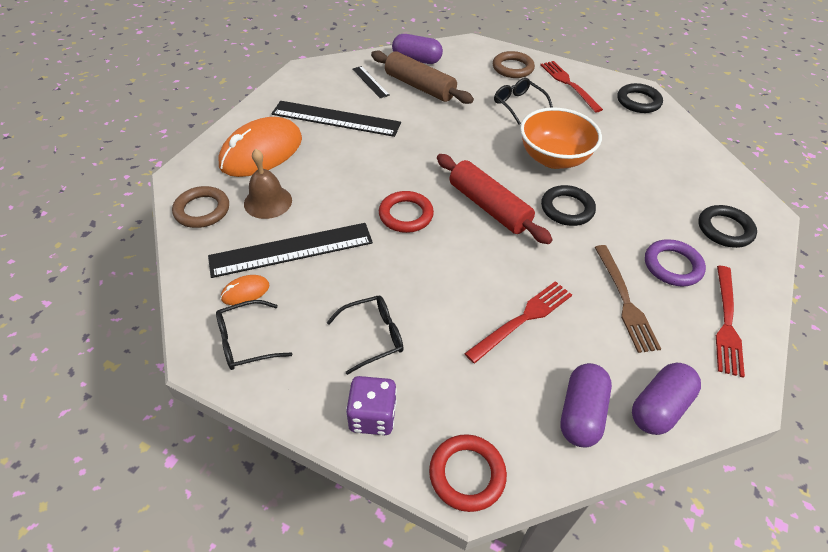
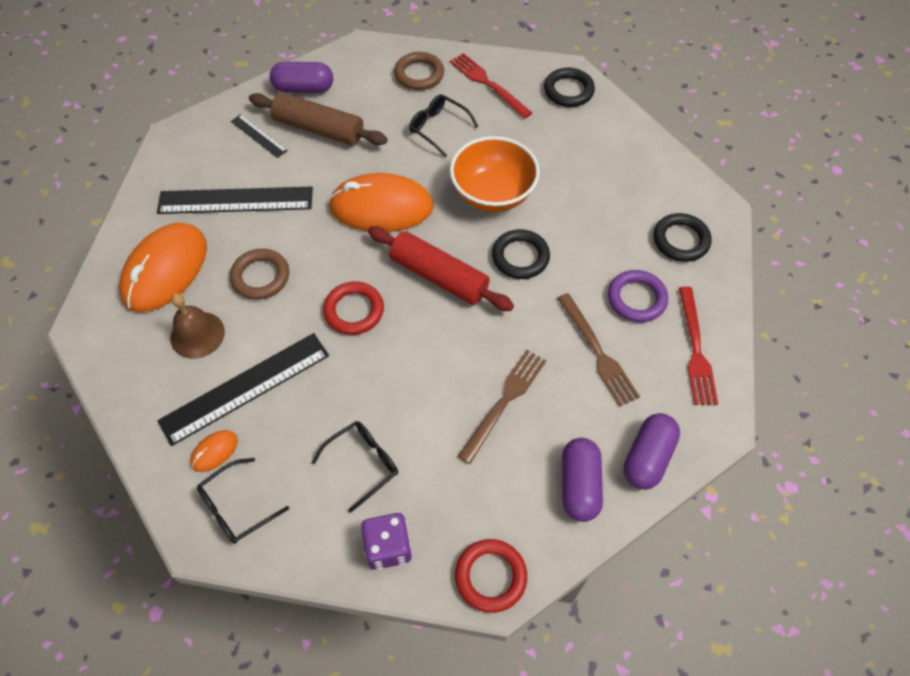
camera: 15 degrees left, 10 degrees up
brown ring [172,186,229,228] -> brown ring moved to [230,249,289,300]
red fork [464,281,572,364] -> brown fork [458,350,546,464]
none -> orange mouse [328,173,434,232]

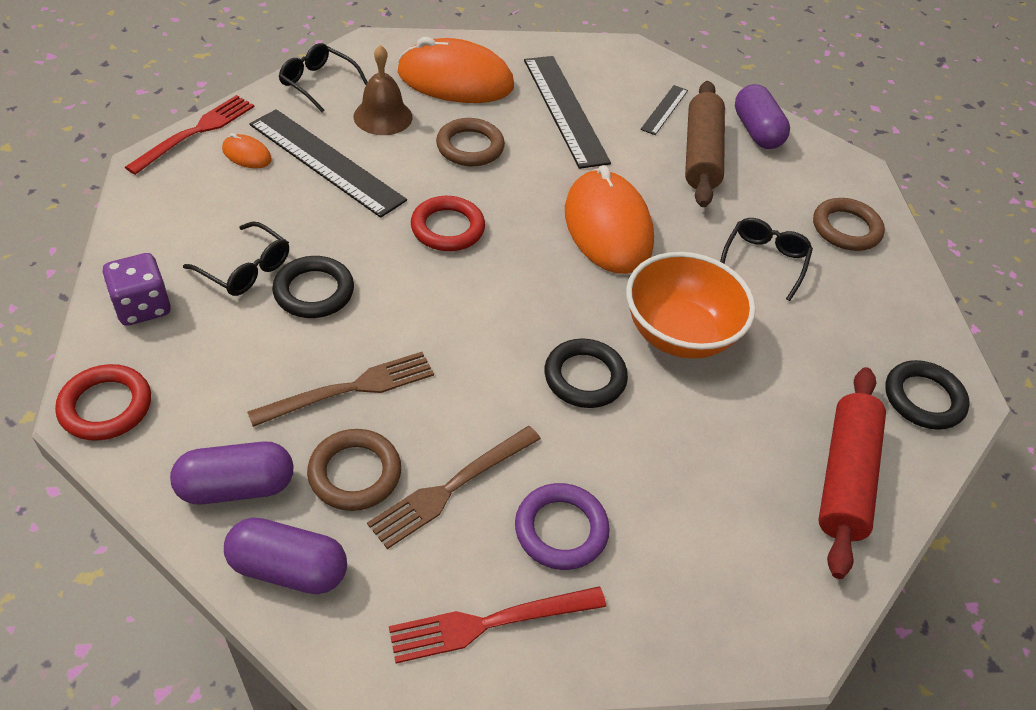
camera: 70 degrees right, 10 degrees down
black glasses [197,458,289,544] -> black glasses moved to [279,43,368,112]
red rolling pin [368,226,514,311] -> red rolling pin moved to [818,367,886,579]
red fork [450,53,532,119] -> red fork moved to [125,95,254,175]
brown fork [458,350,546,464] -> brown fork turned 45 degrees counterclockwise [247,352,434,427]
black ring [654,213,712,262] -> black ring moved to [272,256,354,318]
none -> brown ring [307,429,401,511]

